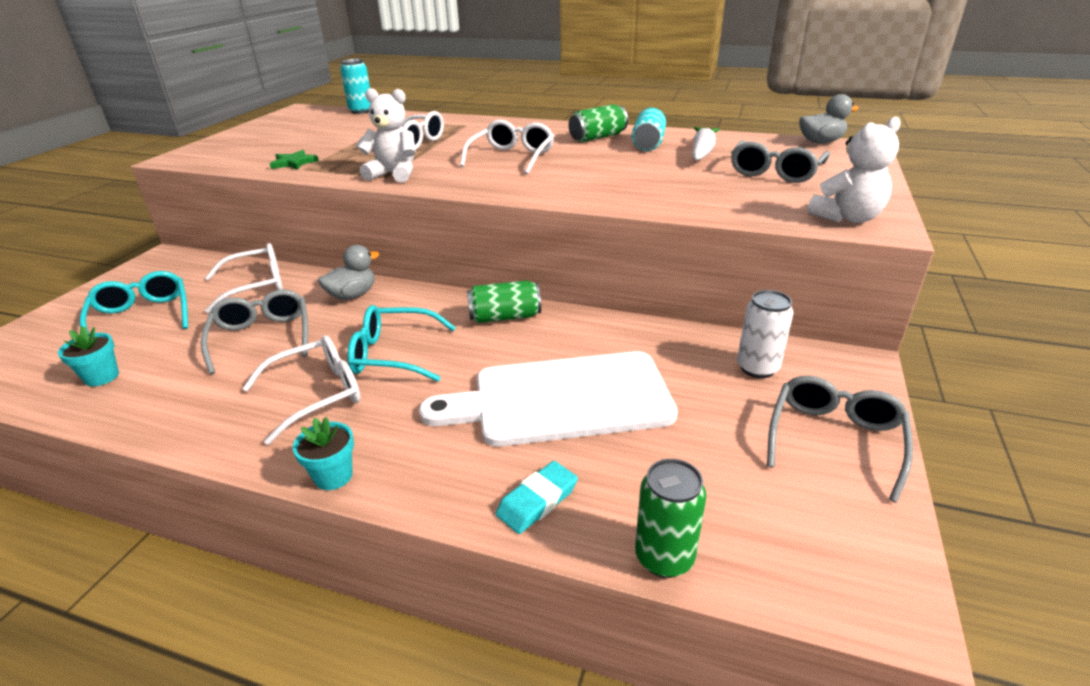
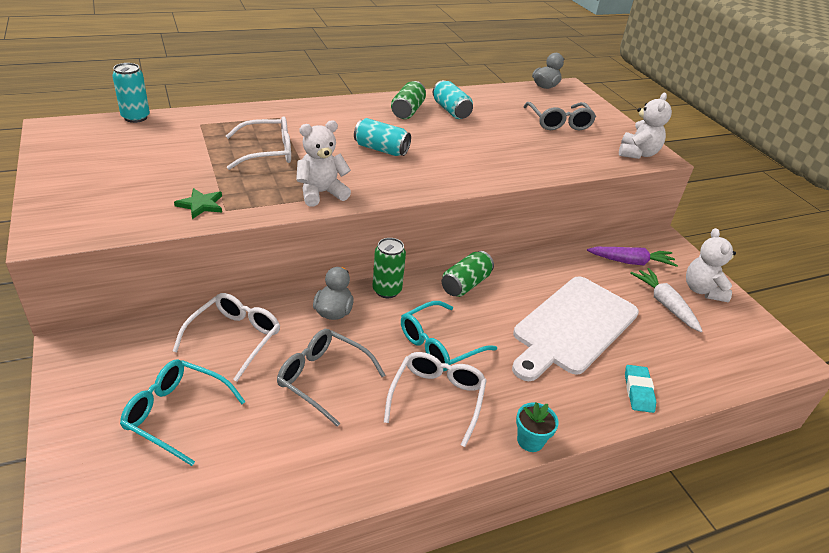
camera: 45 degrees left, 5 degrees up
turquoise flower pot [58,326,119,386] -> none
white glasses [460,120,554,174] -> turquoise can [354,118,411,156]
green can [635,459,706,578] -> green can moved to [372,238,406,298]
white carrot [692,127,720,161] -> white carrot moved to [630,268,702,332]
white can [737,290,793,378] -> purple carrot [587,247,678,267]
grey glasses [767,375,913,503] -> white teddy bear [686,228,736,303]

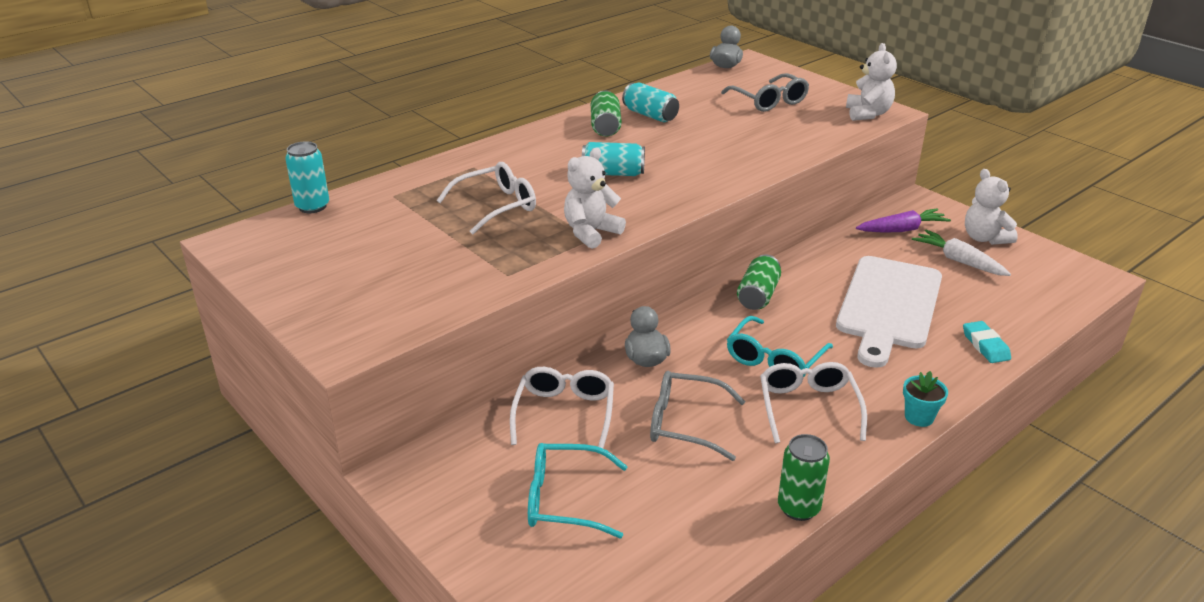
camera: 15 degrees left, 5 degrees down
green star [174,188,222,219] -> none
green can [372,238,406,298] -> green can moved to [778,434,830,521]

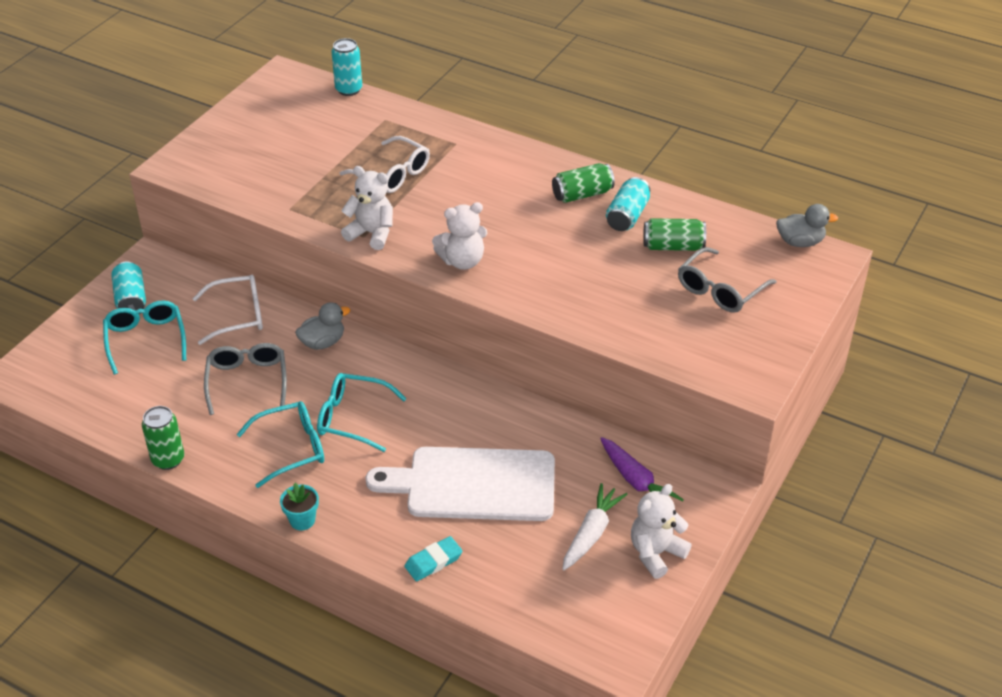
camera: 70 degrees right, 10 degrees up
turquoise can [582,142,645,176] -> turquoise can moved to [111,262,146,314]
green can [737,255,781,310] -> green can moved to [643,218,706,251]
white glasses [760,362,867,443] -> turquoise glasses [236,401,324,488]
white teddy bear [846,43,897,121] -> white teddy bear moved to [432,202,487,270]

